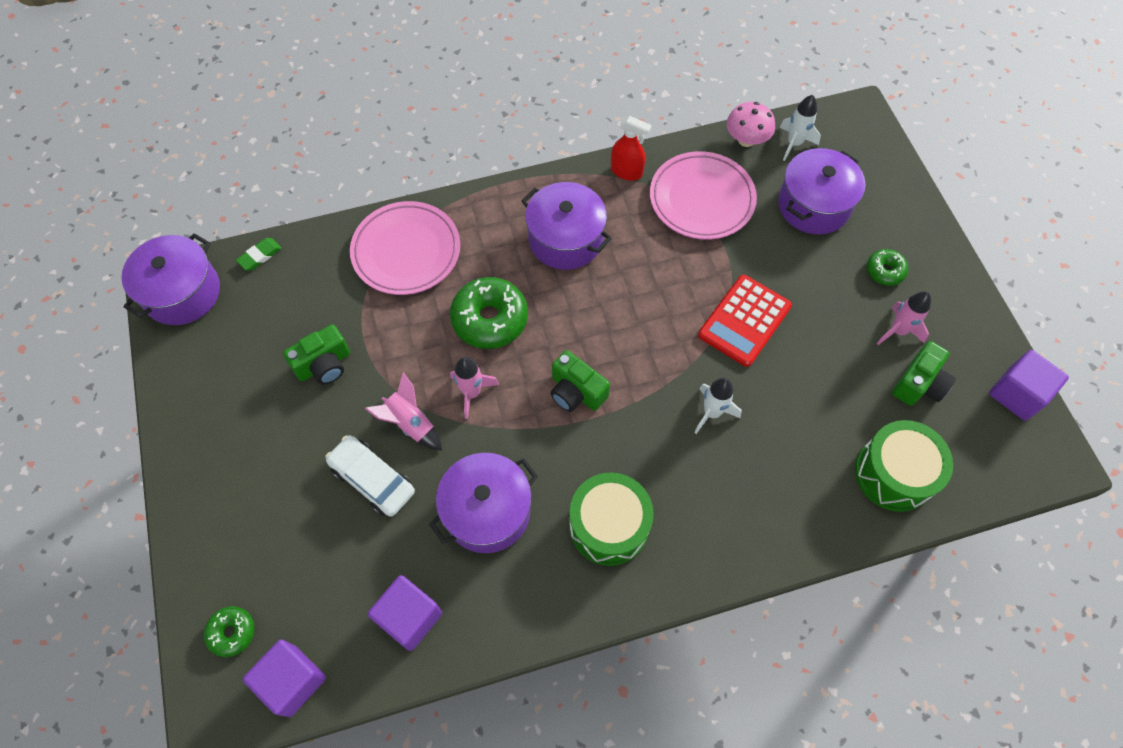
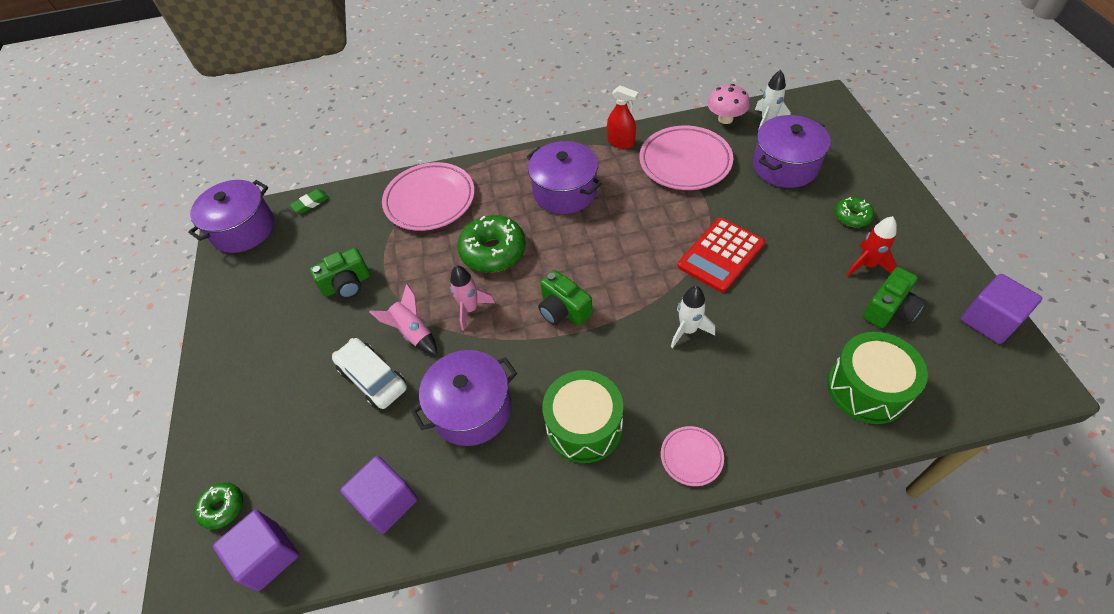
camera: 10 degrees right, 10 degrees down
pink rocket [877,291,931,345] -> red rocket [847,216,897,276]
none -> pink plate [661,426,724,486]

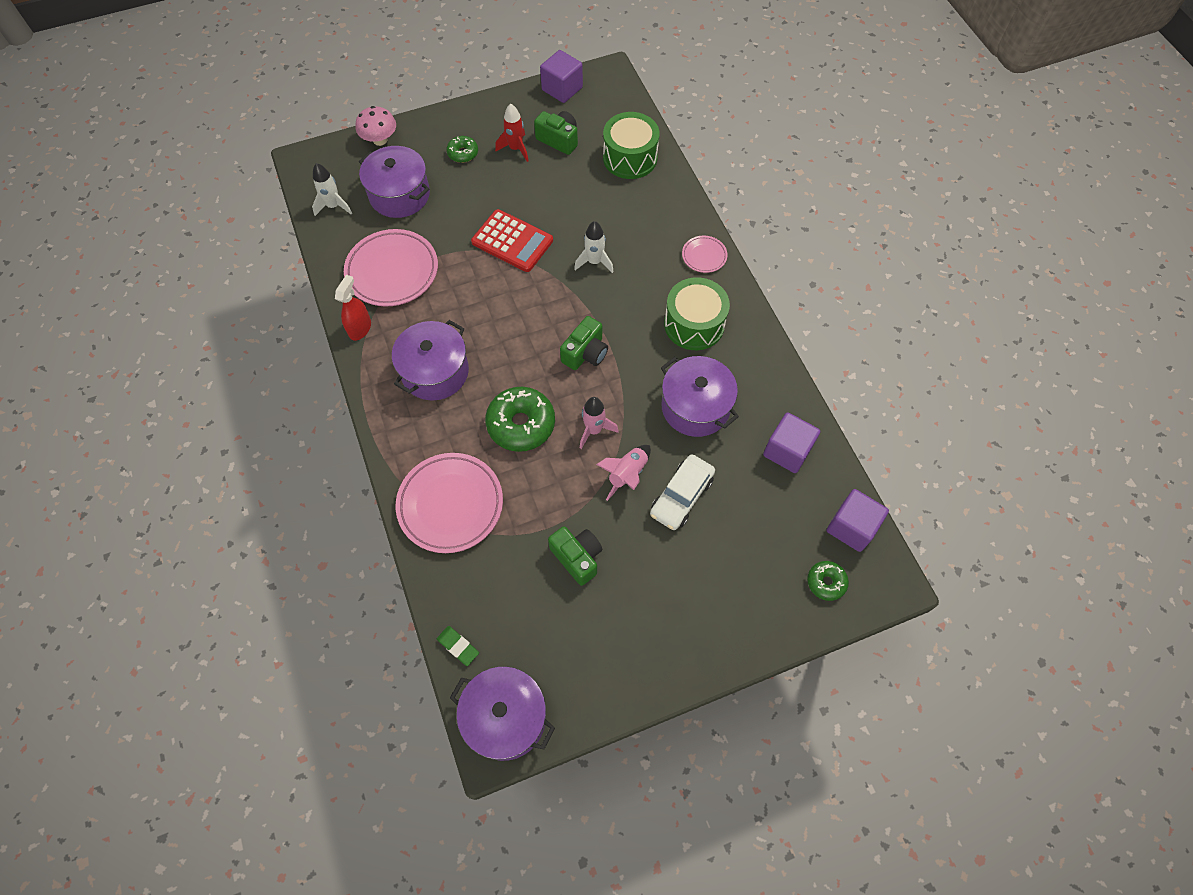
camera: 105 degrees left, 10 degrees up
pink mushroom [707,84,750,124] -> pink mushroom moved to [356,106,396,146]

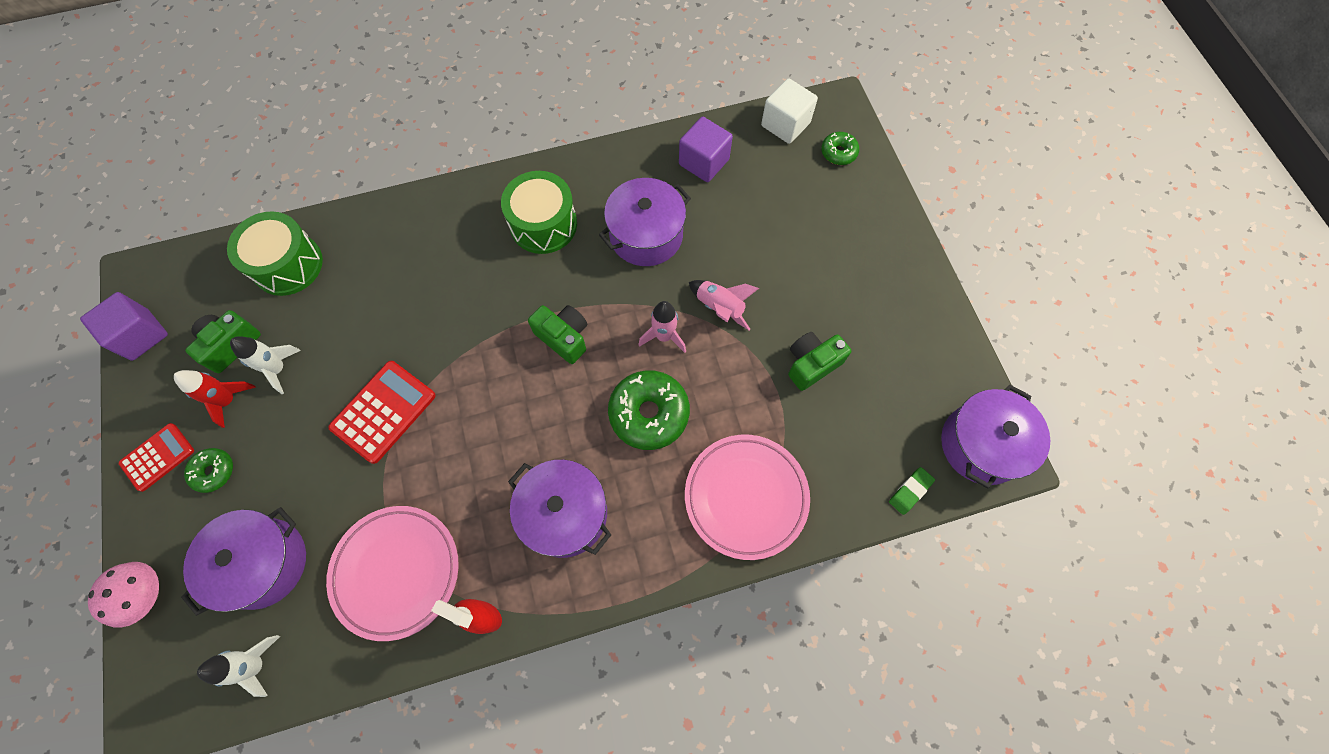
camera: 85 degrees left, 5 degrees up
white rocket [574,221,614,273] -> white rocket moved to [230,336,301,394]
white car [650,454,715,530] -> none
pink plate [682,236,728,273] -> none
purple cube [827,489,889,552] -> white cube [761,78,818,144]
none -> red calculator [119,423,194,492]

